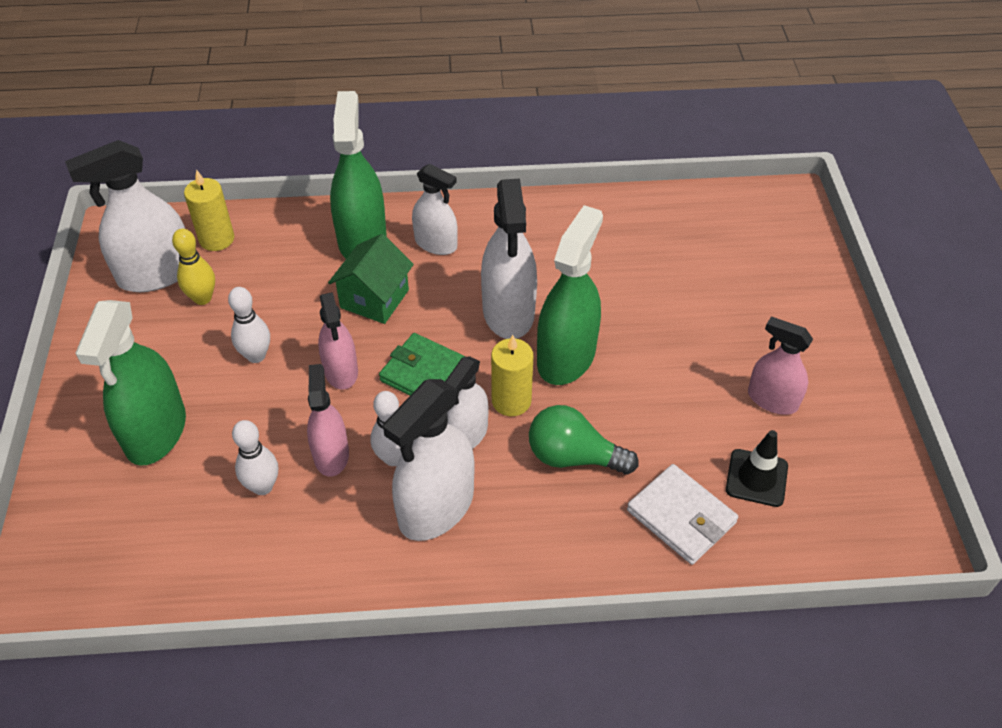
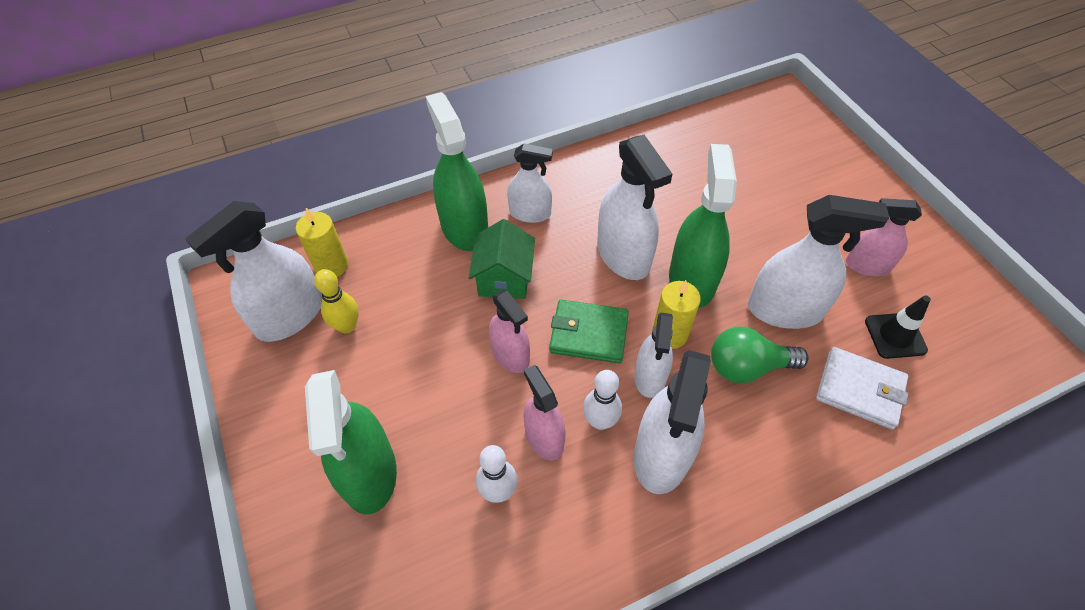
camera: 20 degrees left, 5 degrees up
white bowling pin [228,287,270,363] -> none
none -> white spray bottle [748,195,889,329]

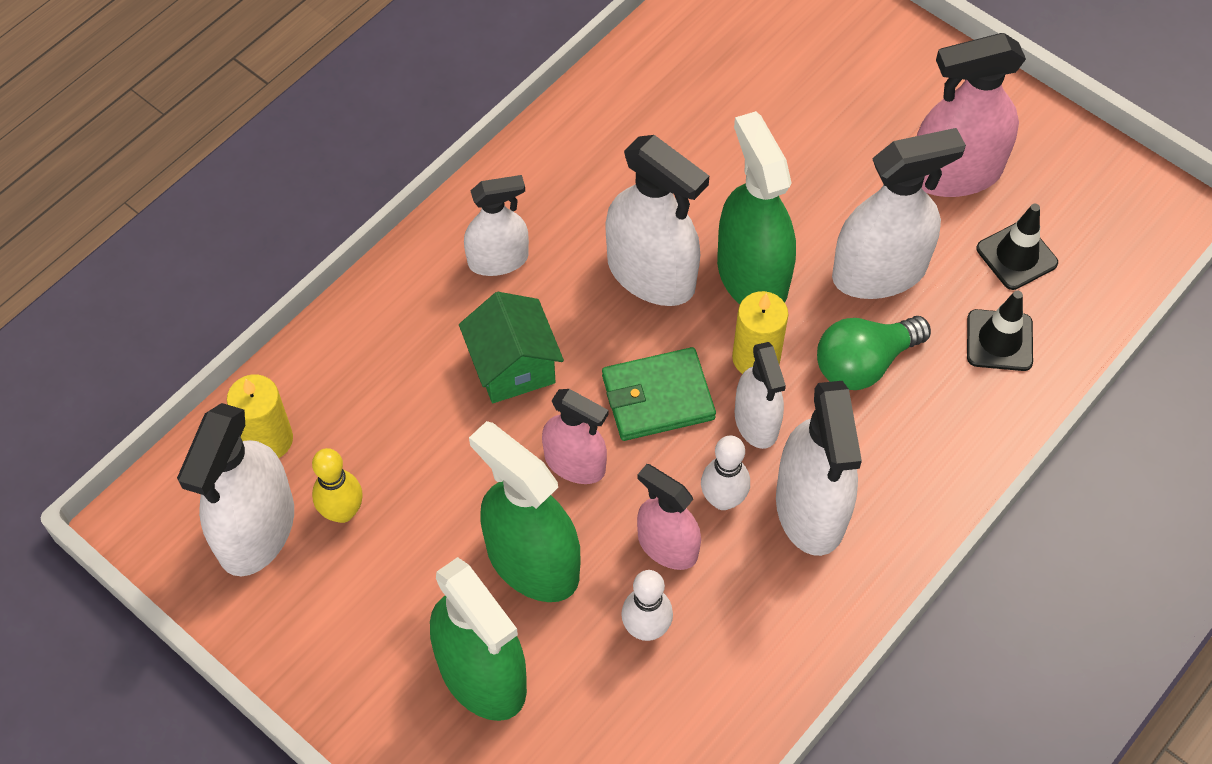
camera: 25 degrees left, 5 degrees up
green spray bottle [426,92,488,251] -> green spray bottle moved to [469,421,580,602]
white wallet [816,347,909,430] -> black traffic cone [967,290,1033,371]
pink spray bottle [846,198,922,276] -> pink spray bottle [917,33,1026,197], size x1.61

